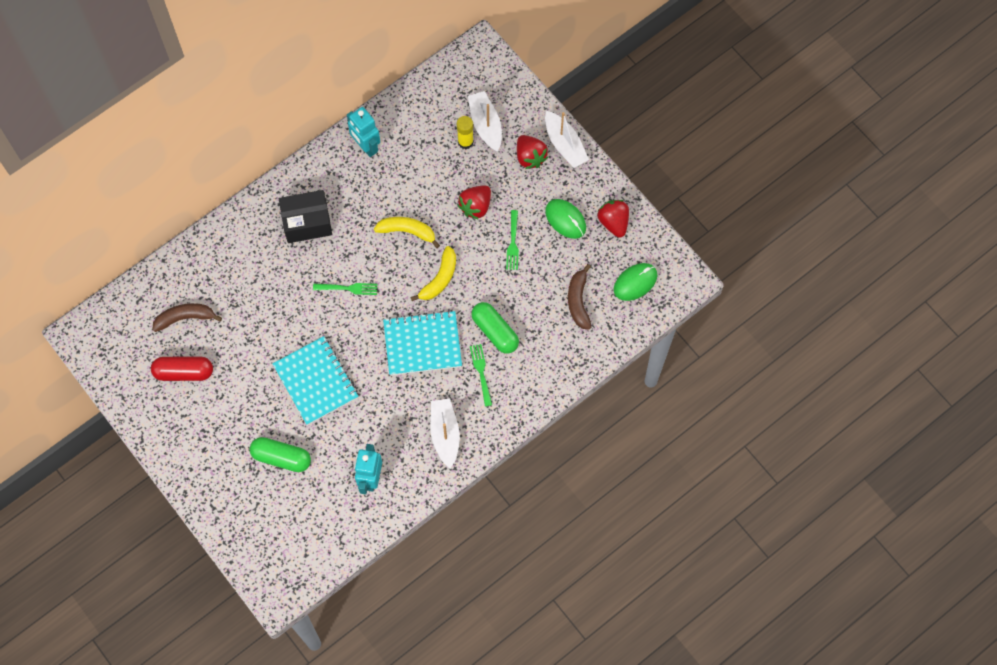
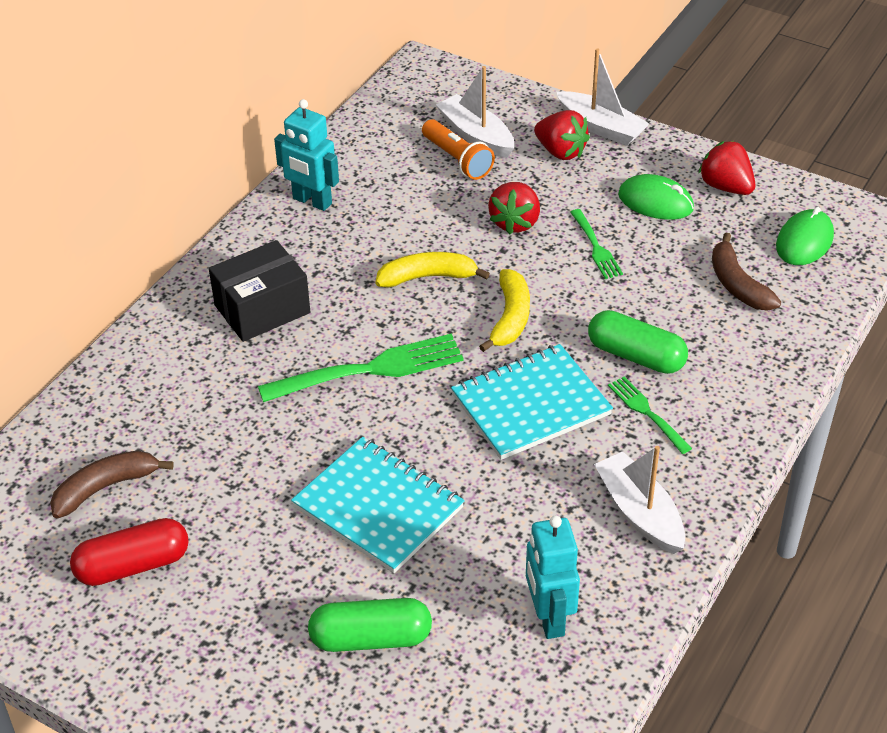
camera: 20 degrees left, 25 degrees down
green fork [313,283,378,295] -> green fork [258,333,464,402], size x1.84
yellow glue stick [457,116,474,149] -> orange flashlight [422,119,495,180]

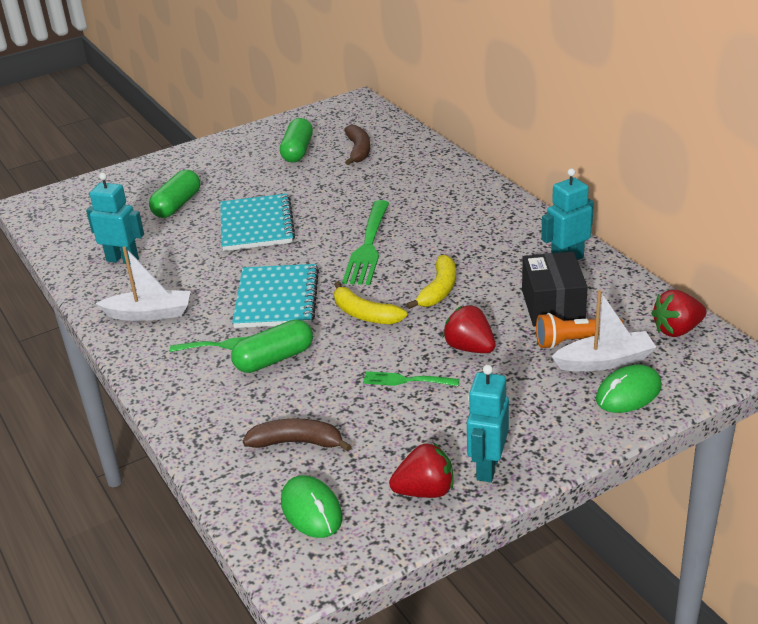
camera: 120 degrees right, 10 degrees down
red capsule [70,518,189,586] -> green capsule [280,118,313,163]
black box [209,240,310,342] -> black box moved to [522,252,588,326]
turquoise notebook [291,437,465,573] -> turquoise notebook turned 75 degrees counterclockwise [220,194,295,251]
red strawberry [534,110,590,160] -> red strawberry moved to [651,290,707,337]
white boat [557,48,649,146] -> none
green mouse [618,174,694,220] -> green mouse moved to [596,365,662,413]
none -> turquoise robot [467,365,509,482]

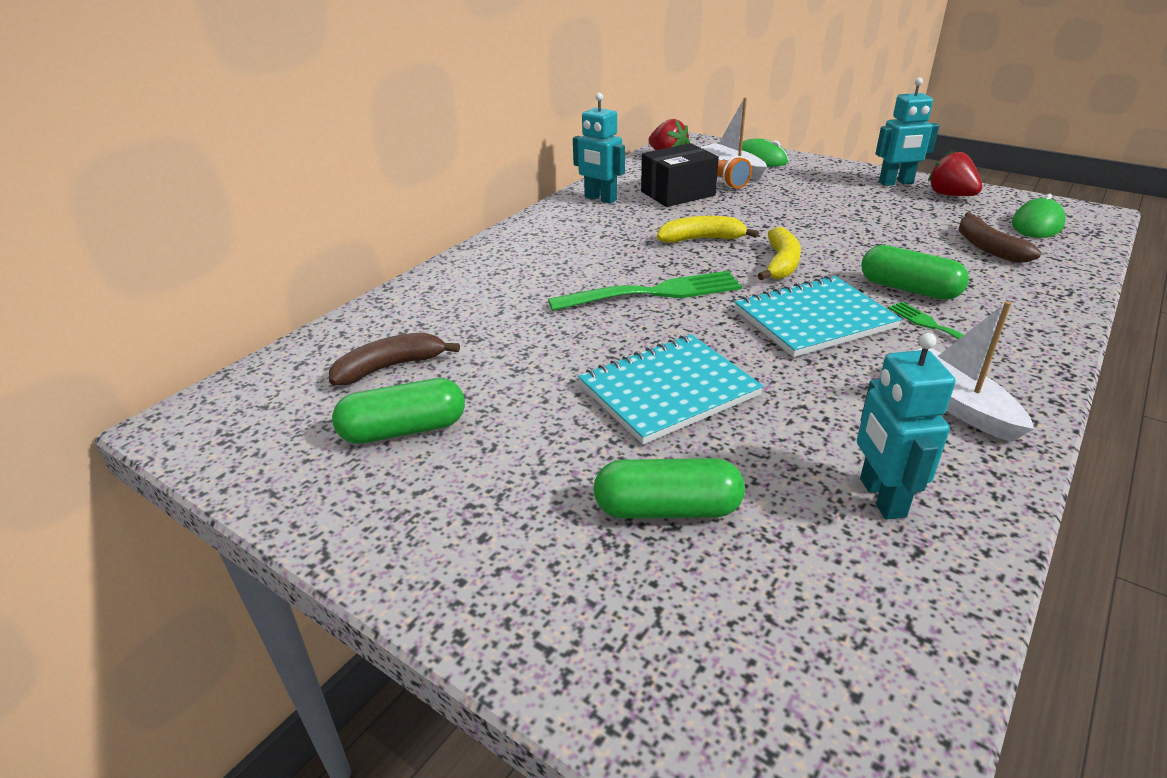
camera: 115 degrees left, 0 degrees up
green fork [363,371,459,386] -> none
red strawberry [442,305,496,353] -> none

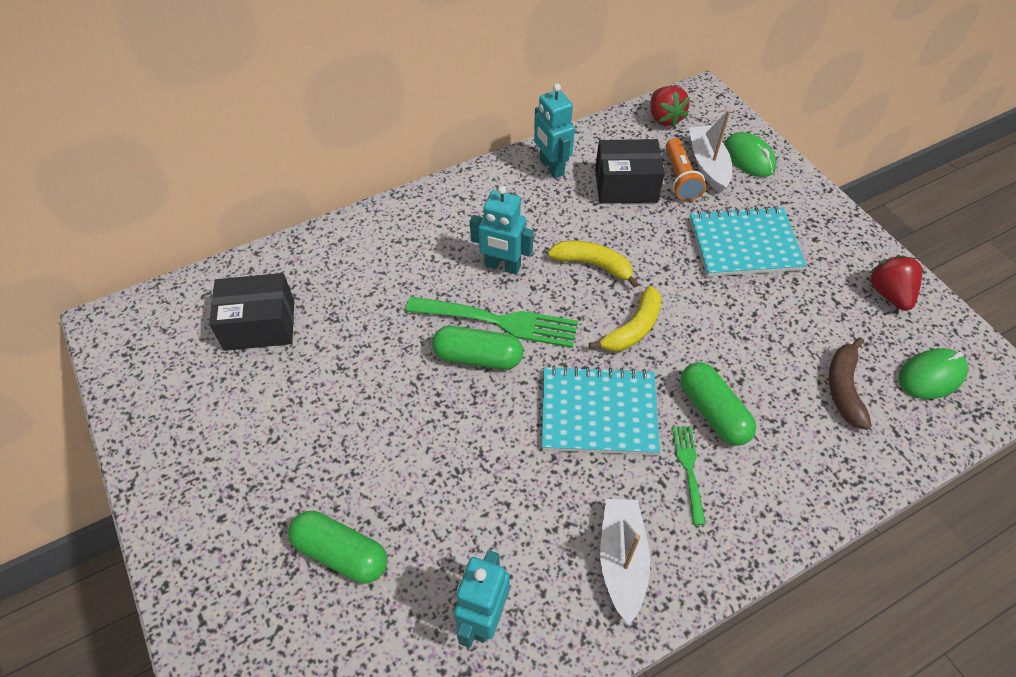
camera: 25 degrees right, 20 degrees up
brown banana [329,332,460,385] -> black box [209,273,294,351]
green capsule [332,378,465,444] -> green capsule moved to [432,326,523,370]
turquoise notebook [578,334,763,444] -> turquoise notebook moved to [690,206,806,277]
turquoise robot [875,77,939,186] -> turquoise robot moved to [470,185,534,275]

